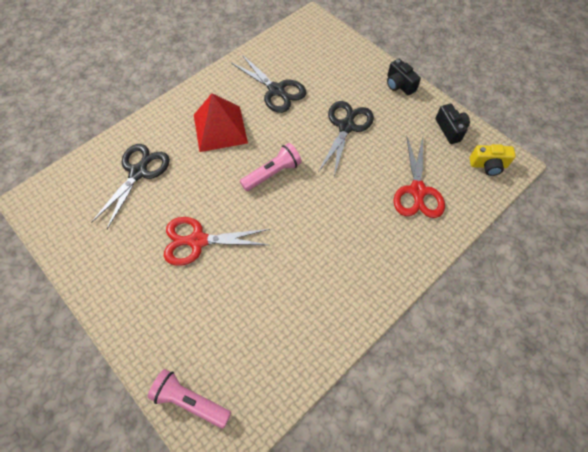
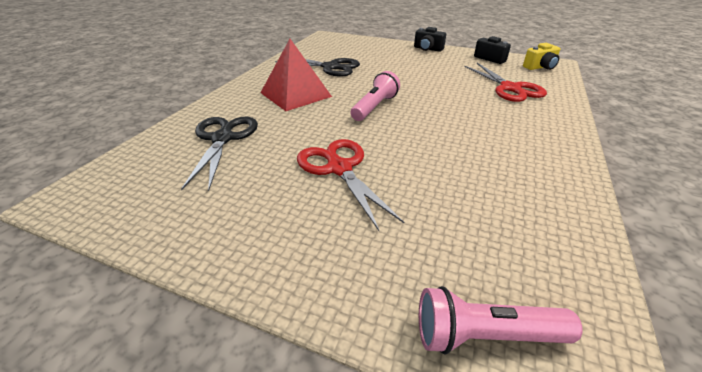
camera: 25 degrees left, 25 degrees down
red scissors [164,217,270,266] -> red scissors turned 90 degrees clockwise [297,139,404,231]
black scissors [318,101,374,177] -> none

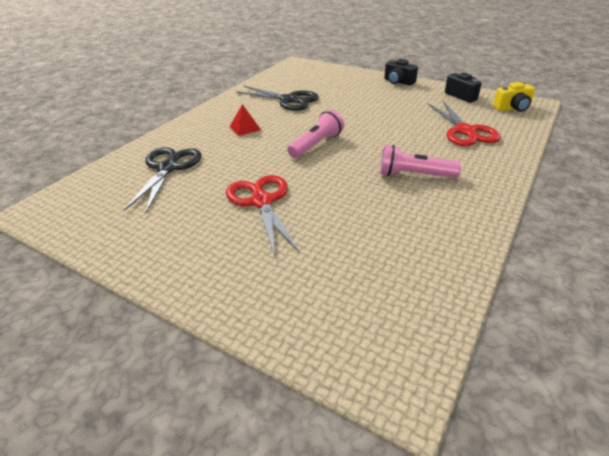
camera: 10 degrees right, 0 degrees up
red pyramid [260,39,332,111] -> red pyramid [229,104,261,136], size x0.48
pink flashlight [419,286,582,354] -> pink flashlight moved to [380,145,461,178]

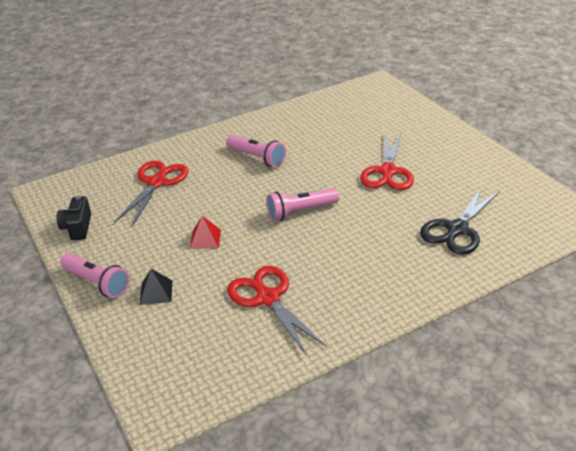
camera: 150 degrees left, 0 degrees up
red pyramid [229,104,261,136] -> red pyramid moved to [190,216,221,249]
black scissors [235,85,319,111] -> red scissors [227,266,327,356]
black camera [384,59,418,85] -> pink flashlight [60,253,129,298]
yellow camera [493,82,535,112] -> none
none -> black pyramid [140,269,172,305]

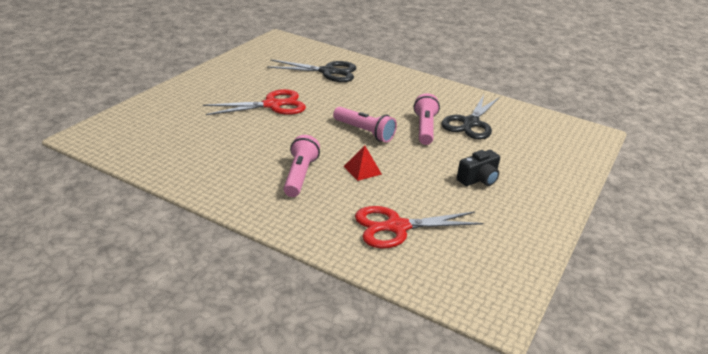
camera: 125 degrees left, 5 degrees down
black camera [57,196,91,240] -> black camera moved to [457,150,500,186]
pink flashlight [60,253,129,298] -> pink flashlight moved to [414,93,440,145]
black pyramid [140,269,172,305] -> none
red pyramid [190,216,221,249] -> red pyramid moved to [343,145,382,181]
red scissors [227,266,327,356] -> black scissors [442,95,499,140]

